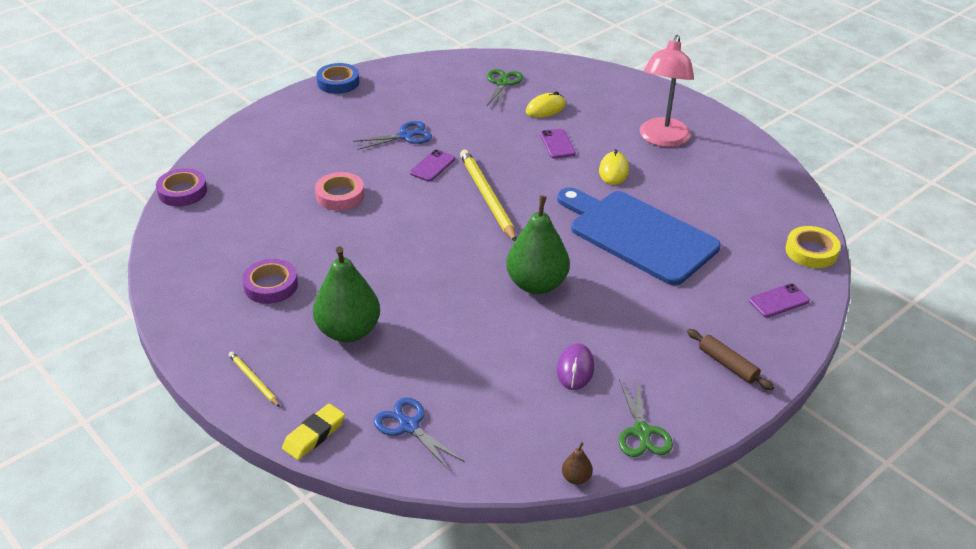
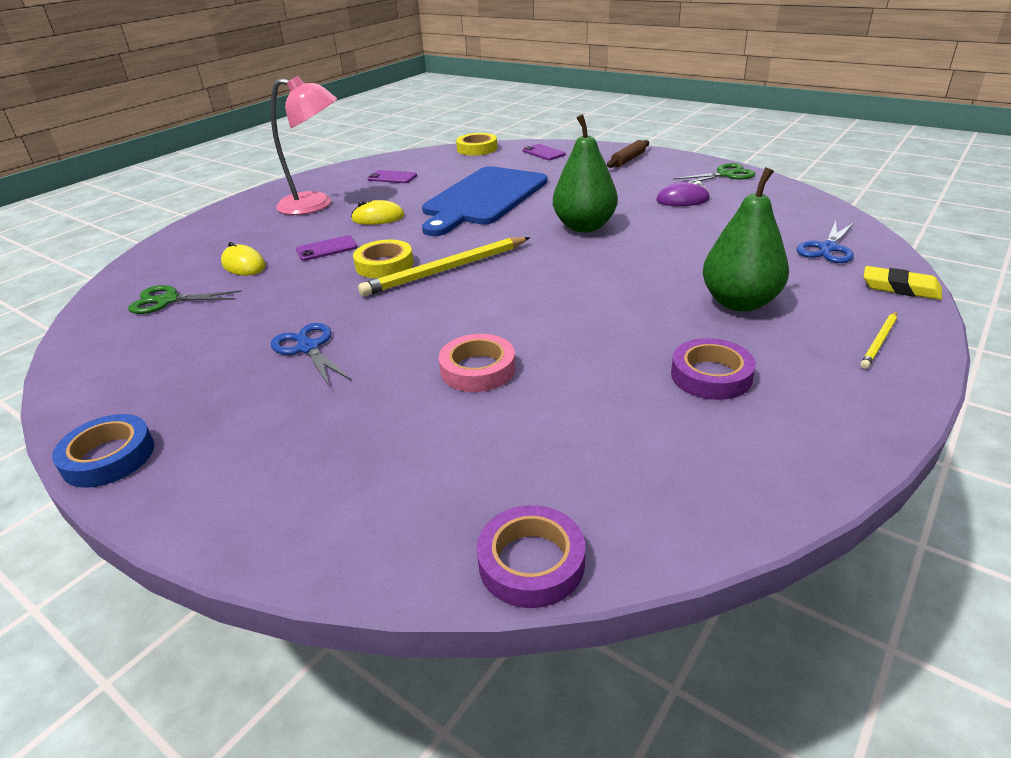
camera: 100 degrees left, 5 degrees down
purple phone [410,150,455,181] -> purple phone moved to [367,170,417,183]
brown pear [562,442,593,485] -> none
none -> yellow tape [353,240,414,278]

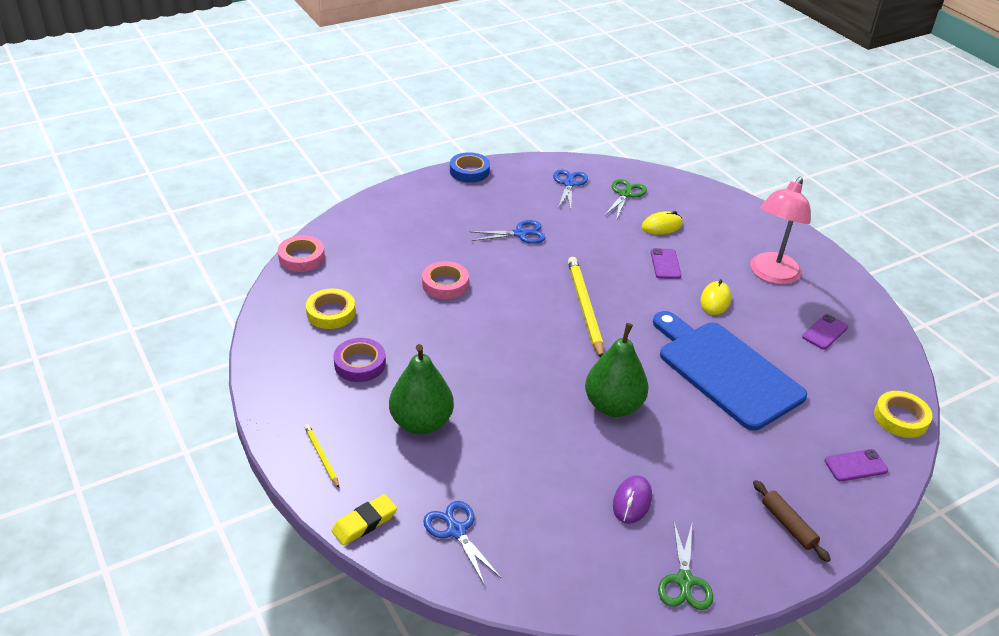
camera: 110 degrees right, 5 degrees up
yellow tape [353,240,414,278] -> yellow tape moved to [306,288,355,329]
purple tape [477,505,585,608] -> pink tape [278,235,325,272]
none -> blue scissors [553,170,588,209]

